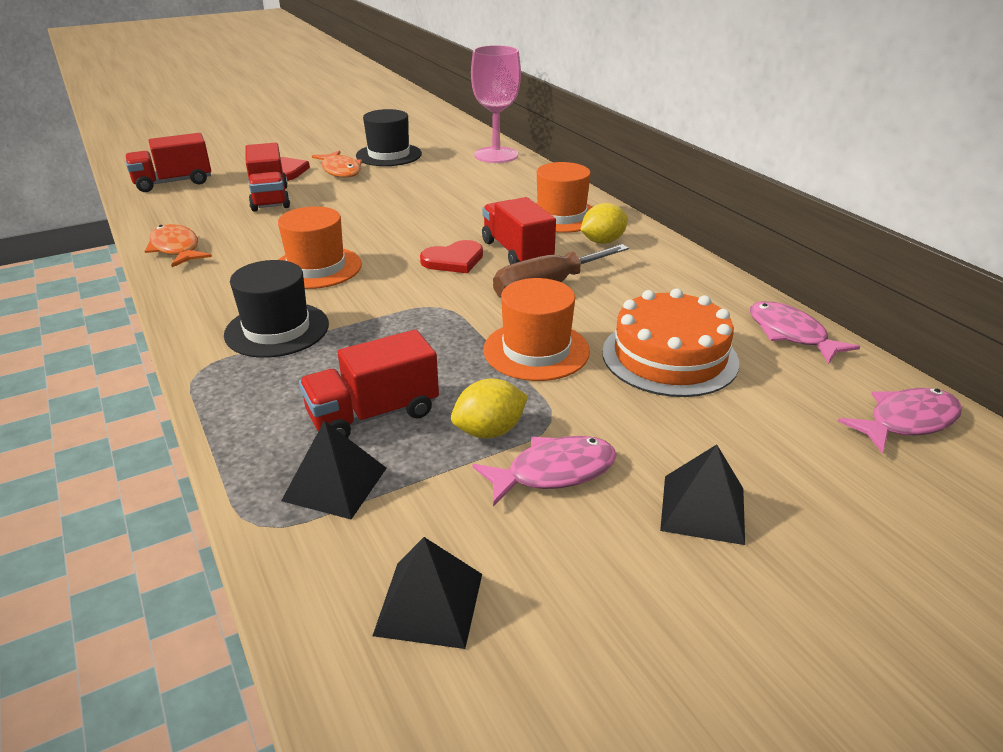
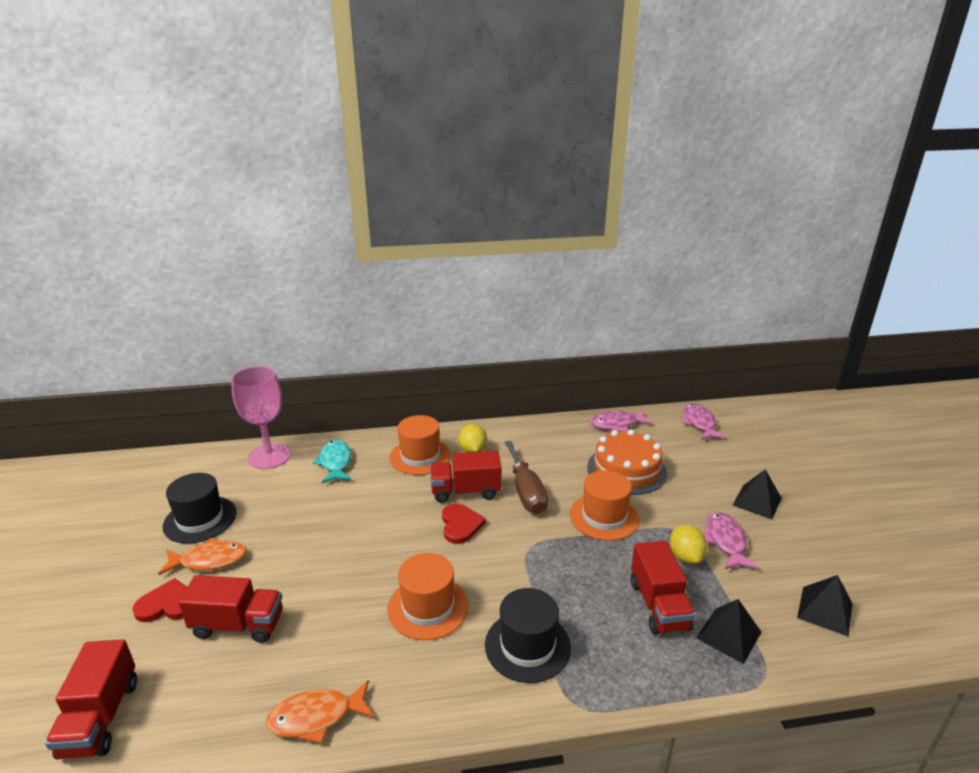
camera: 70 degrees left, 5 degrees down
none -> turquoise fish [313,440,352,483]

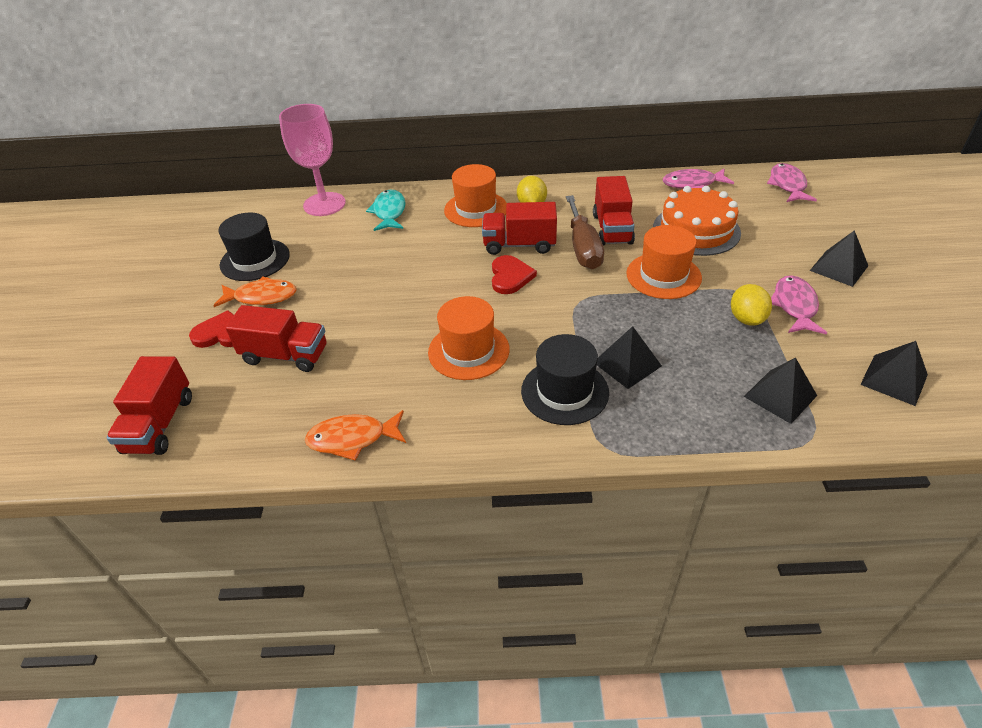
camera: 10 degrees right, 15 degrees up
red truck [631,541,696,635] -> red truck moved to [593,176,635,246]
none -> black pyramid [597,326,662,389]

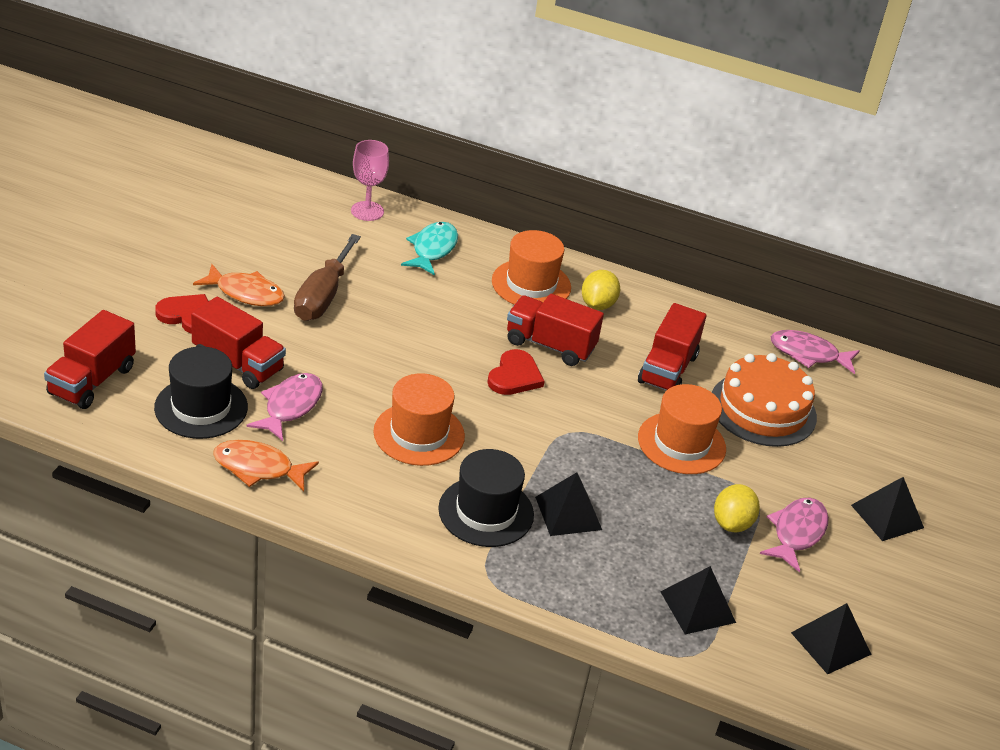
camera: 15 degrees right, 5 degrees down
black hat [218,213,290,281] -> black hat moved to [154,347,248,439]
pink goblet [279,104,346,216] -> pink goblet [351,140,389,221], size x0.63
brown screwdriver [566,195,604,269] -> brown screwdriver moved to [294,234,361,321]
pink fish [767,163,817,202] -> pink fish moved to [247,373,323,441]

